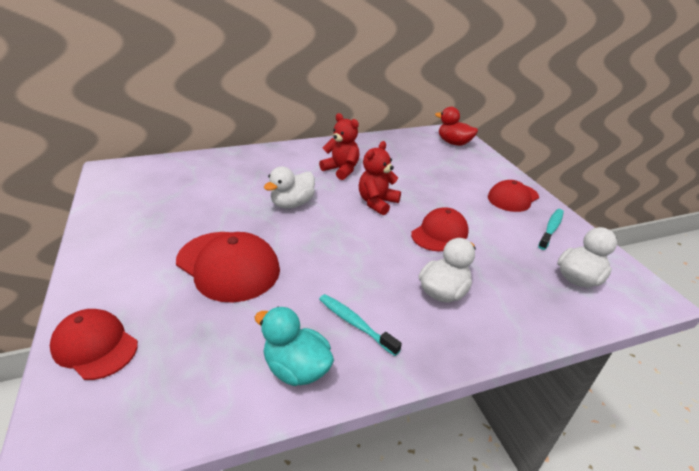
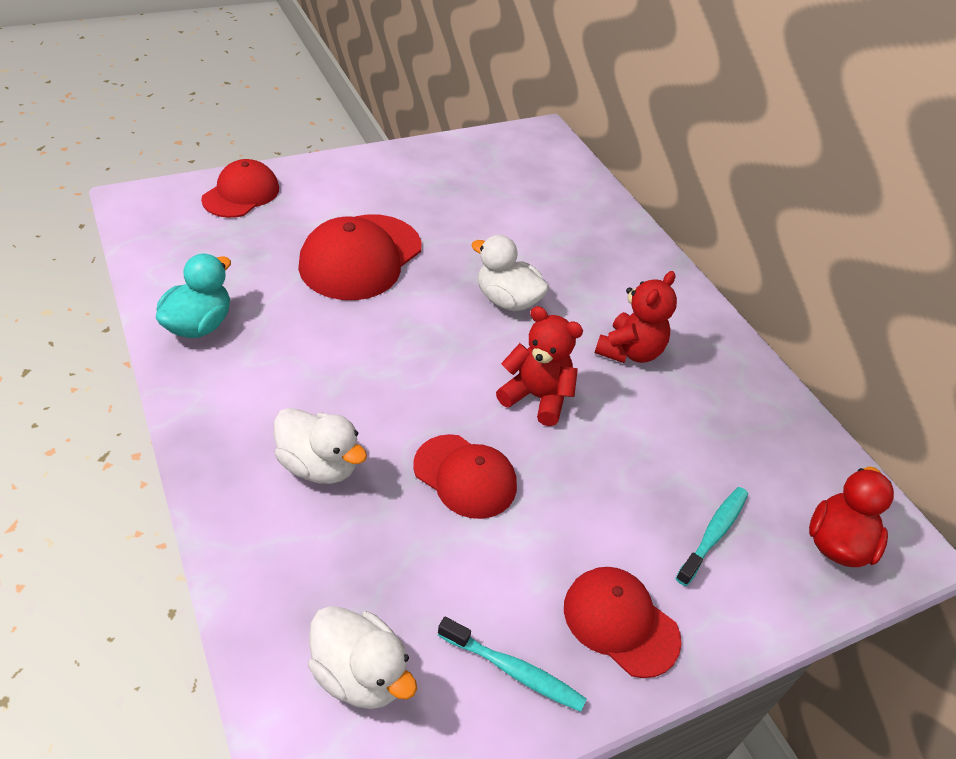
camera: 80 degrees right, 10 degrees up
turquoise toothbrush [319,294,402,356] -> turquoise toothbrush moved to [676,487,748,586]

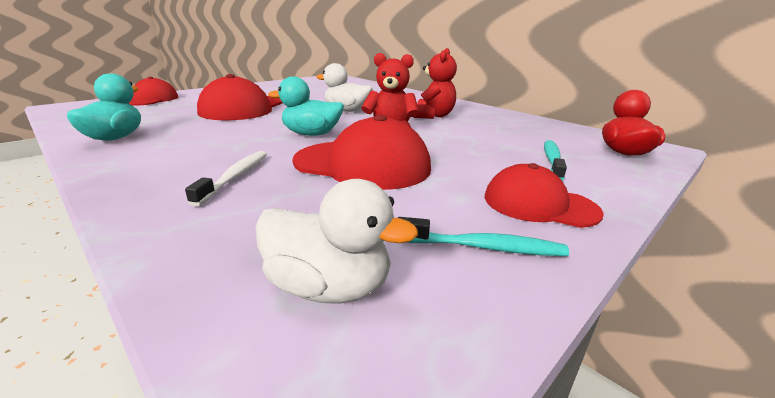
camera: 15 degrees left, 20 degrees down
white duck [274,408,367,484] -> white toothbrush [185,151,267,207]
red cap [413,434,517,519] -> red cap [292,114,431,190], size x1.54
none -> turquoise duck [268,77,344,136]

